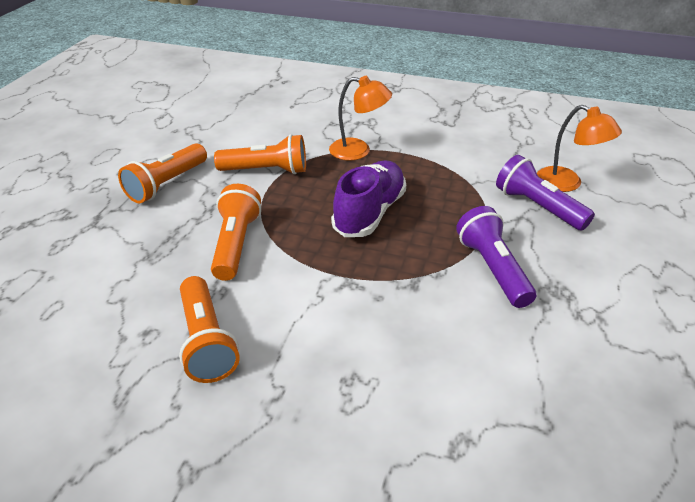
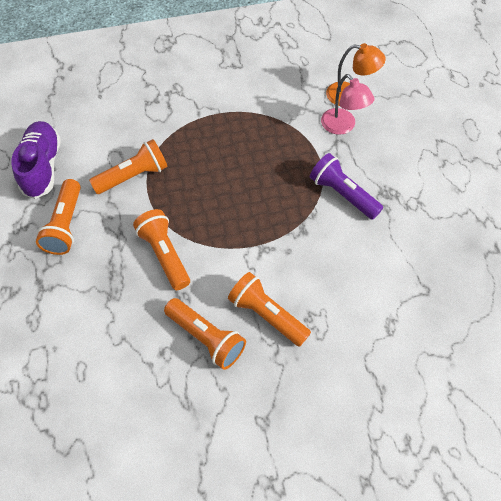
camera: 30 degrees left, 20 degrees up
orange lamp [329,76,392,161] -> none
purple shoe [331,161,406,237] -> purple shoe moved to [11,121,61,199]
purple flashlight [496,155,595,231] -> pink lamp [321,74,374,135]
none -> orange flashlight [228,272,311,347]

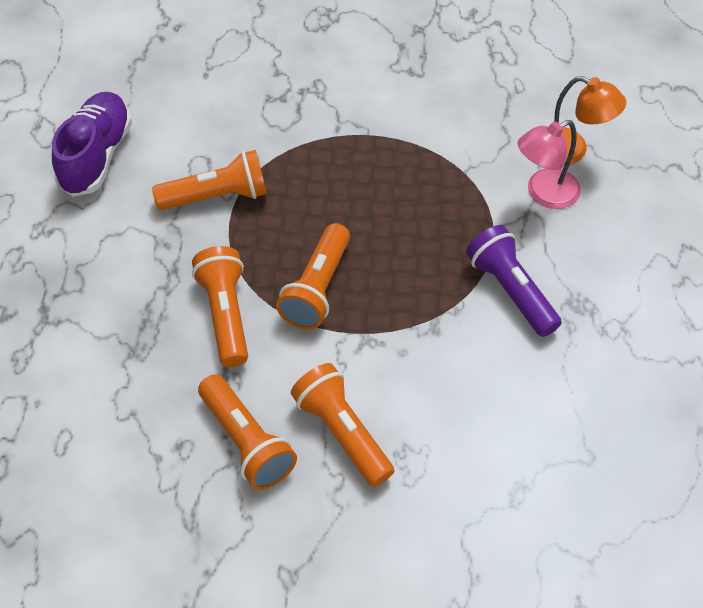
camera: 15 degrees right, 5 degrees down
orange flashlight [36,179,81,255] -> orange flashlight moved to [276,223,350,329]
pink lamp [321,74,374,135] -> pink lamp turned 75 degrees clockwise [518,120,581,209]

